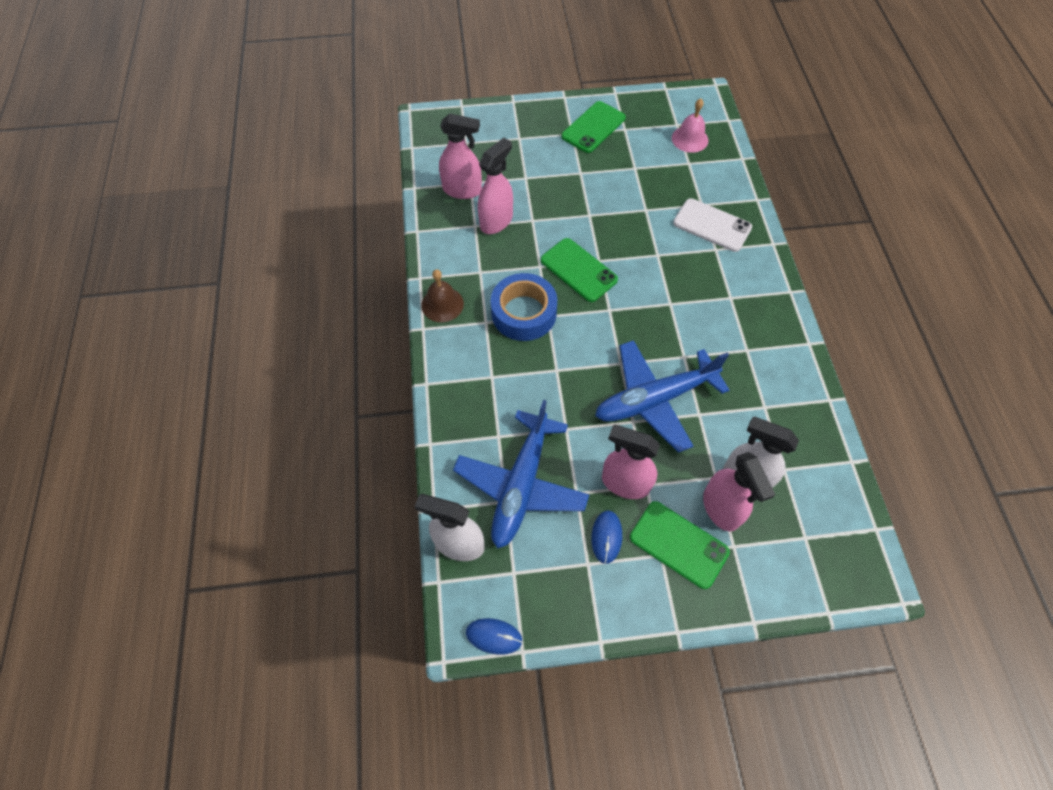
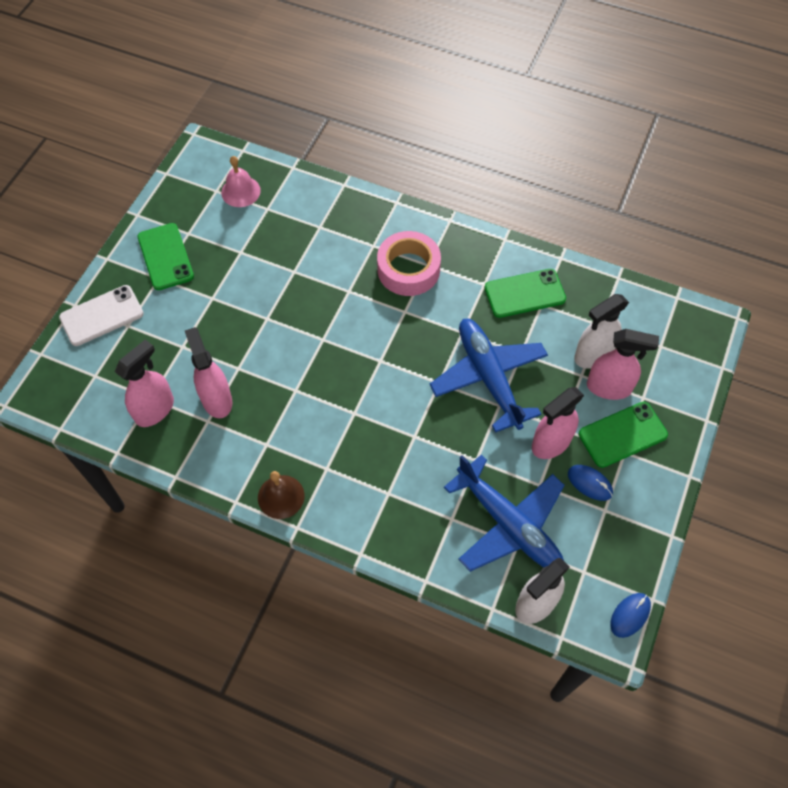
camera: 60 degrees left, 0 degrees up
blue tape [491,273,557,341] -> none
green phone [541,238,618,302] -> green phone moved to [485,269,566,318]
blue plane [595,340,729,453] -> blue plane turned 150 degrees clockwise [429,319,548,433]
white phone [673,198,752,252] -> white phone moved to [59,285,144,346]
none -> pink tape [377,231,441,296]

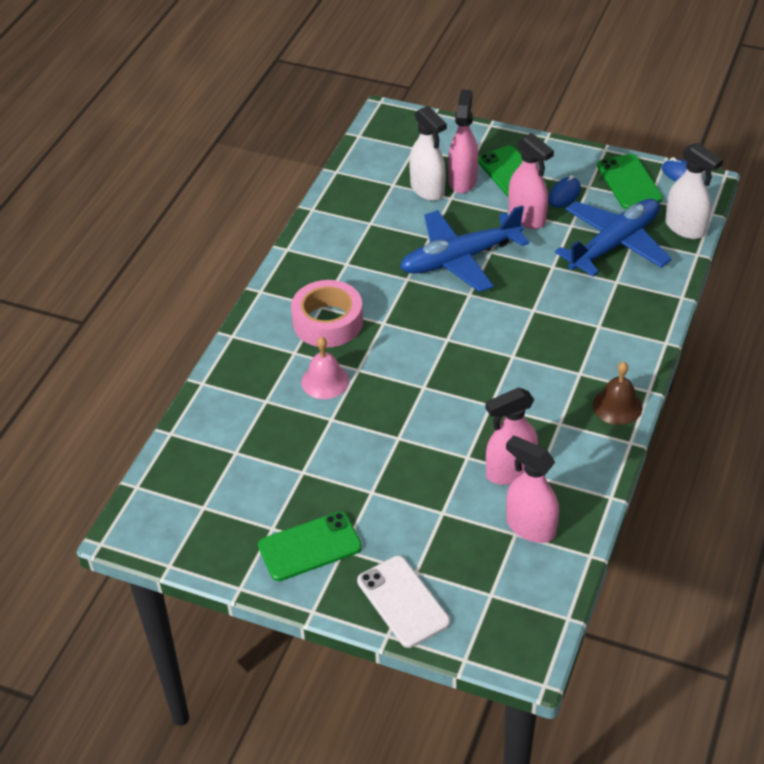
camera: 90 degrees left, 15 degrees down
pink bell [221,156,261,207] -> pink bell moved to [301,337,349,399]
green phone [485,269,566,318] -> green phone moved to [597,154,663,209]

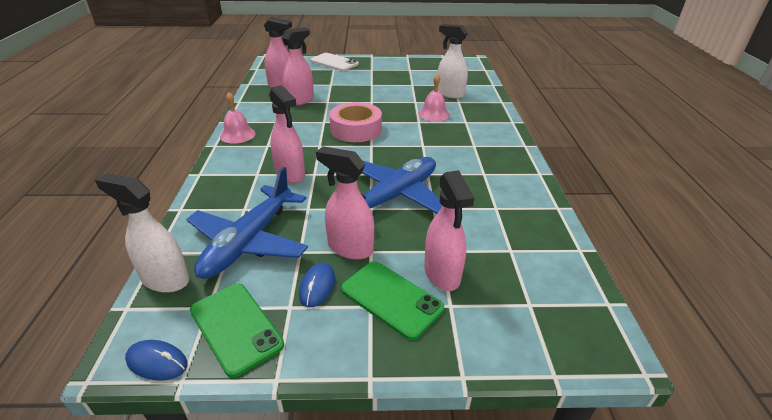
camera: 155 degrees right, 10 degrees down
green phone [258,511,362,581] -> none
pink tape [291,280,363,348] -> pink tape moved to [330,102,382,142]
white spray bottle [409,106,447,201] -> white spray bottle moved to [437,24,468,99]
brown bell [593,362,642,425] -> pink bell [220,92,255,144]
none -> pink spray bottle [269,85,305,183]

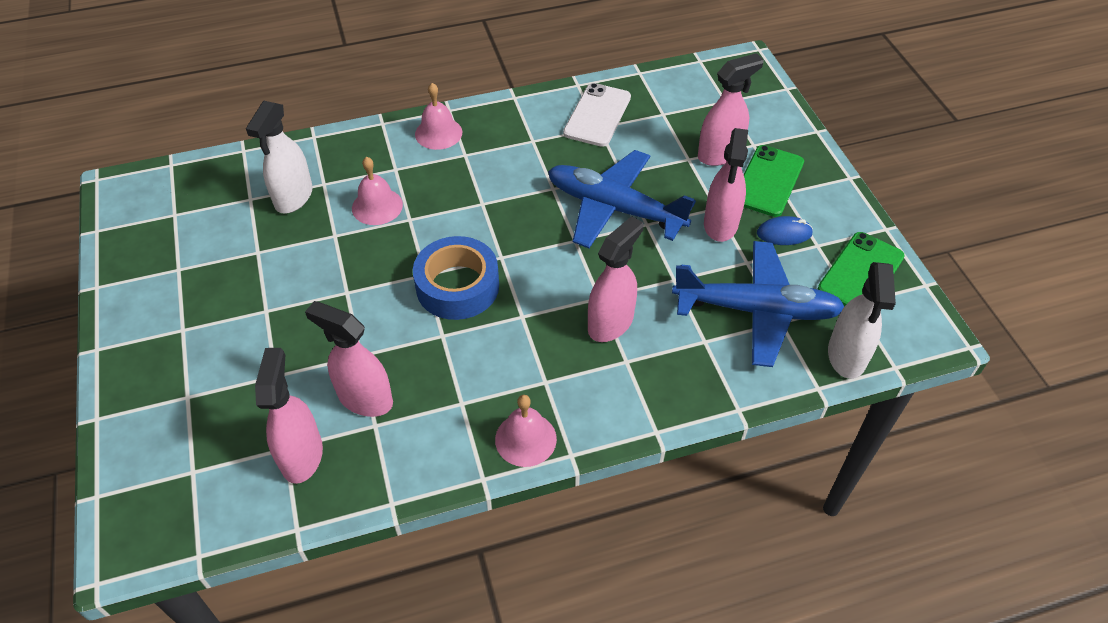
camera: 105 degrees left, 15 degrees up
blue mouse [125,340,188,381] -> none
white phone [310,53,359,71] -> white phone moved to [563,83,631,147]
pink tape [330,102,382,142] -> blue tape [413,236,499,320]
none -> pink bell [415,83,462,150]

